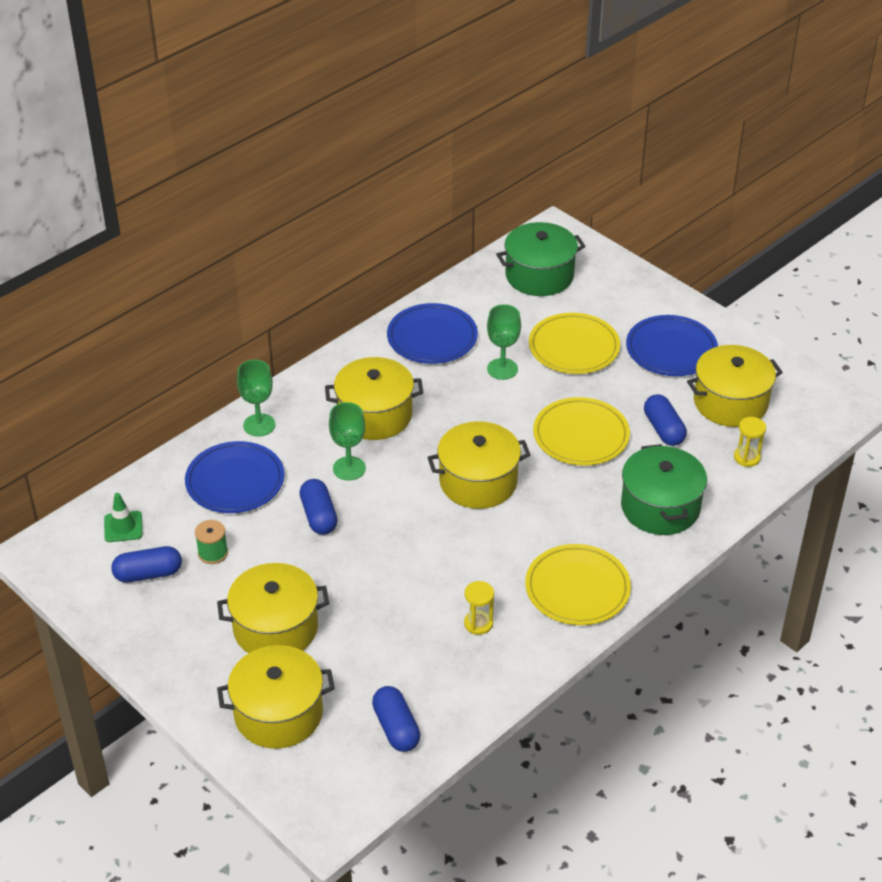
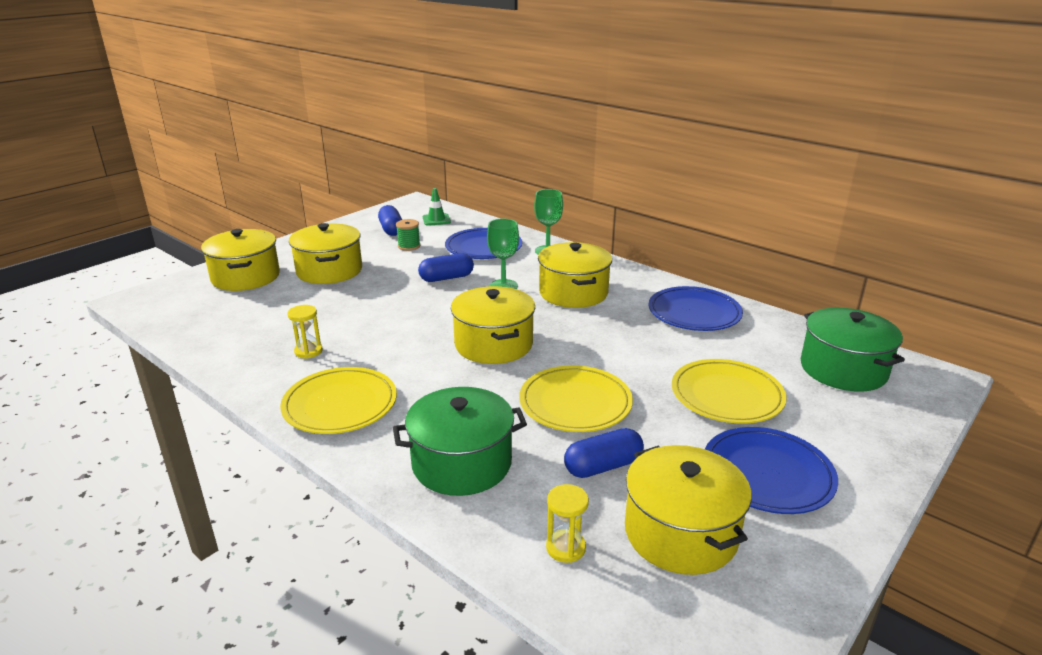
camera: 85 degrees right, 15 degrees down
blue capsule [372,686,420,752] -> none
green goblet [487,304,521,380] -> none

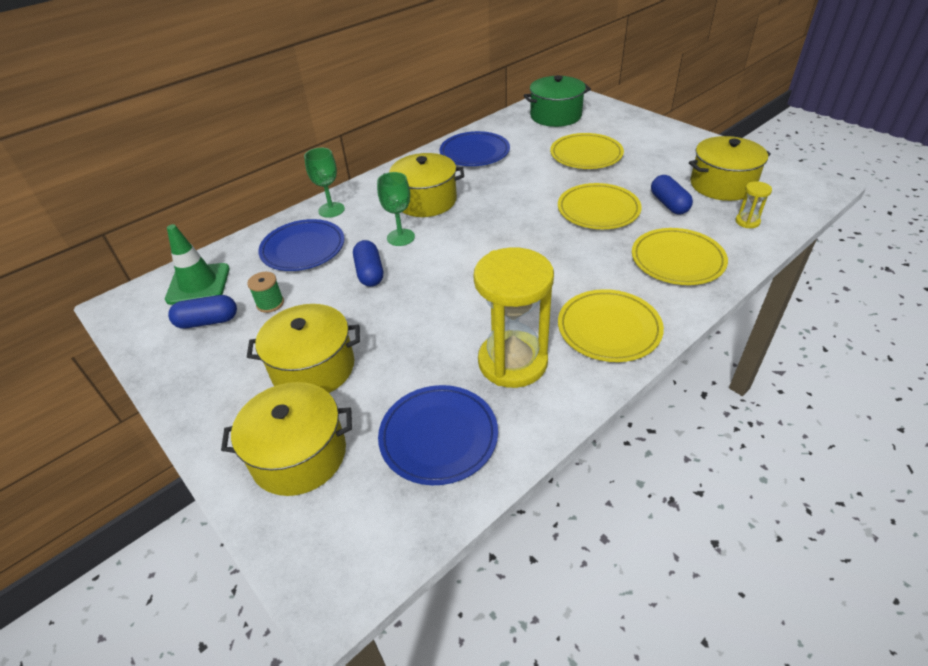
camera: 80 degrees left, 15 degrees up
yellow hourglass [288,305,323,359] -> yellow hourglass [473,247,554,388], size x2.39
green pot [393,387,527,496] -> yellow plate [632,228,728,285]
green traffic cone [423,188,451,226] -> green traffic cone [165,224,230,305], size x1.67
yellow pot [451,286,535,364] -> none
blue plate [705,427,838,514] -> blue plate moved to [378,385,498,485]

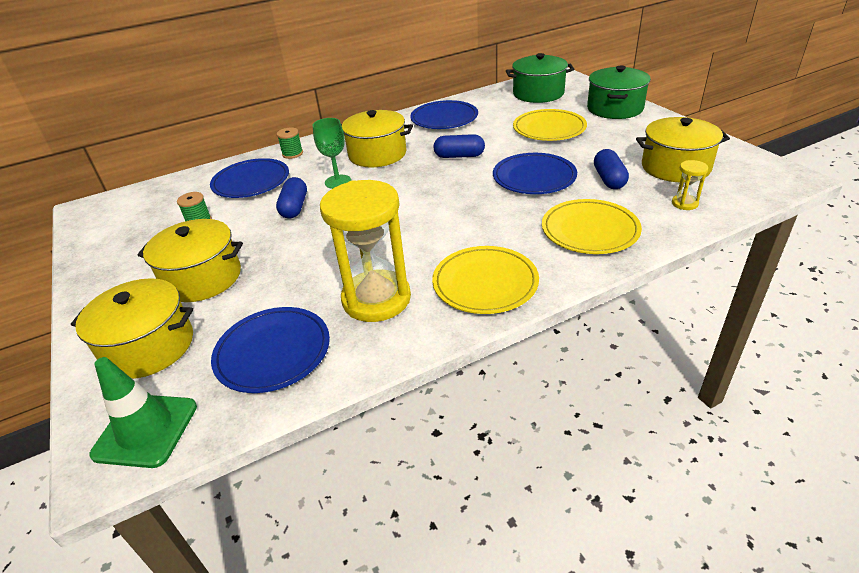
camera: 15 degrees right, 5 degrees down
green traffic cone [165,224,230,305] -> green traffic cone moved to [89,357,197,468]
blue capsule [168,295,237,328] -> blue capsule moved to [433,134,485,158]
green goblet [304,148,345,218] -> green spool [277,127,303,159]
yellow plate [558,183,642,229] -> blue plate [493,153,577,194]
none -> green pot [587,66,651,119]

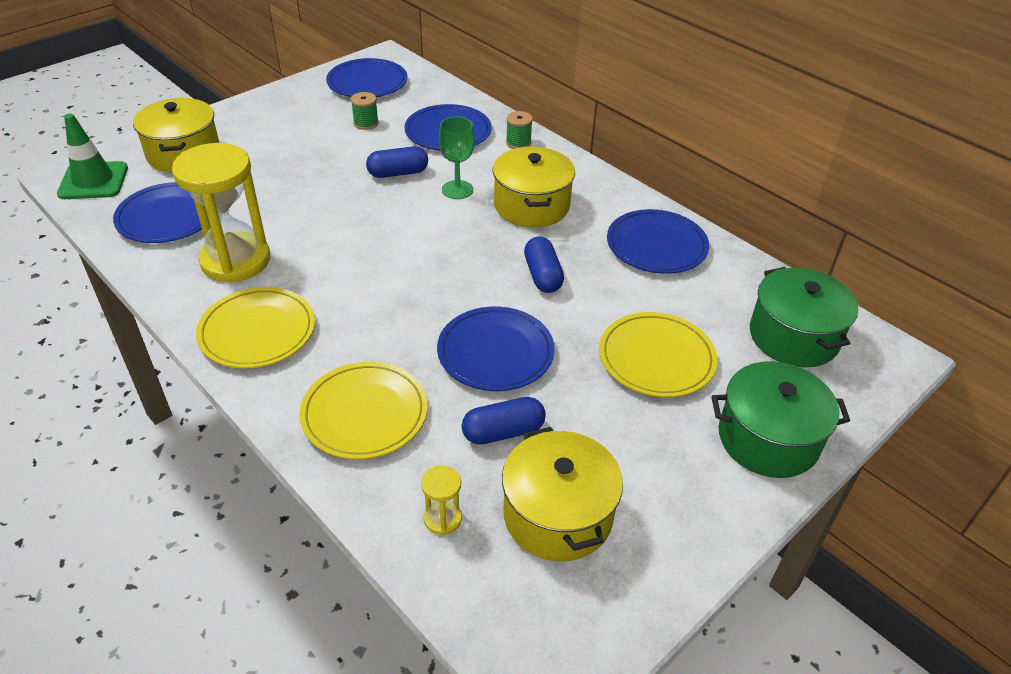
camera: 70 degrees right, 5 degrees up
yellow pot [138,219,243,302] -> none
none -> blue plate [326,58,408,97]

